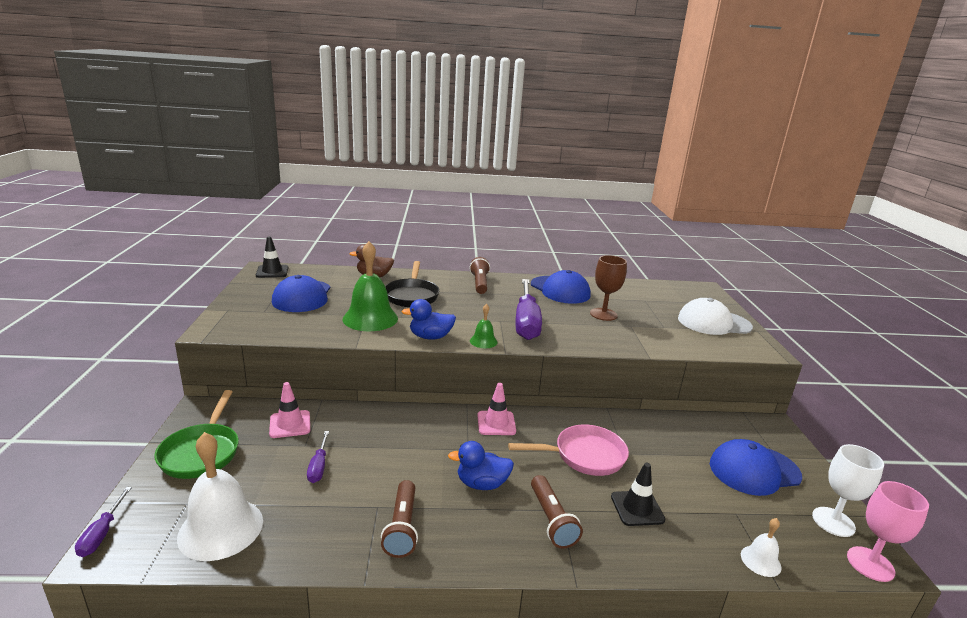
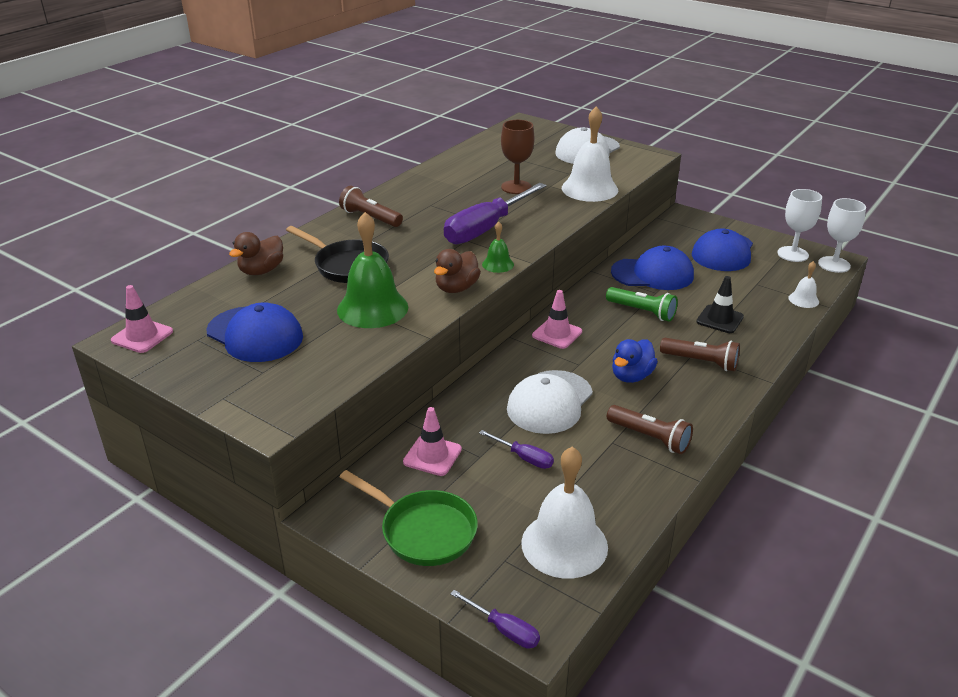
camera: 50 degrees left, 10 degrees up
black traffic cone [256,236,288,278] -> pink traffic cone [111,285,173,353]
blue duck [401,299,456,340] -> brown duck [434,249,481,293]
pink pan [508,424,629,476] -> green flashlight [606,287,678,322]
purple screwdriver [515,279,542,340] -> purple screwdriver turned 90 degrees clockwise [444,183,547,244]
blue cap [531,270,591,304] -> blue cap moved to [611,246,694,290]
pink goblet [847,481,929,582] -> white goblet [818,198,866,273]
none -> white cap [507,370,593,434]
none -> white bell [562,106,618,202]

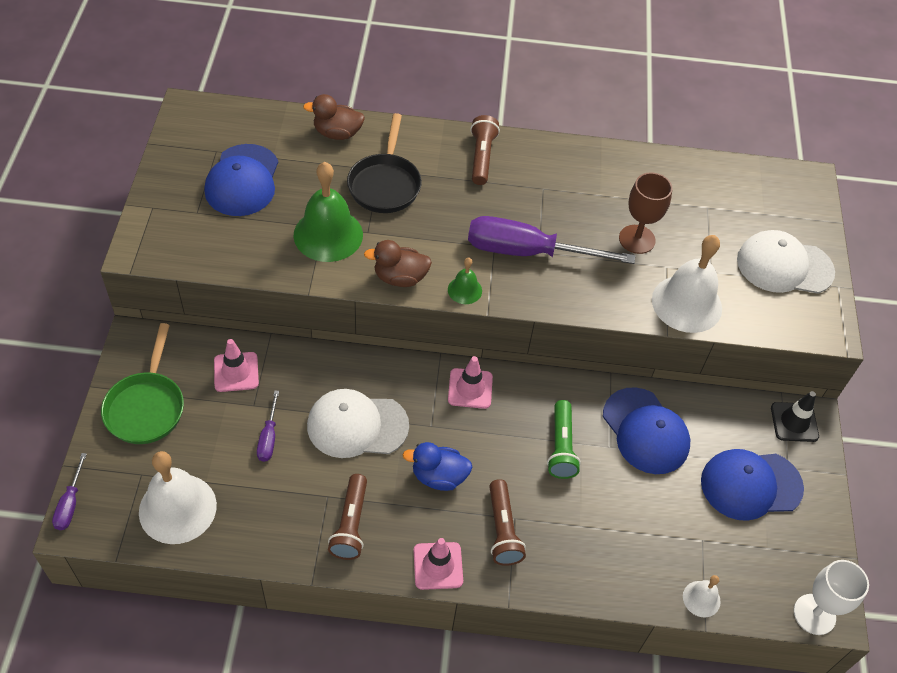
camera: 55 degrees right, 20 degrees up
pink traffic cone [111,285,173,353] -> pink traffic cone moved to [414,538,463,590]
black traffic cone [696,276,744,333] -> black traffic cone moved to [771,391,819,442]
white goblet [777,189,822,262] -> none

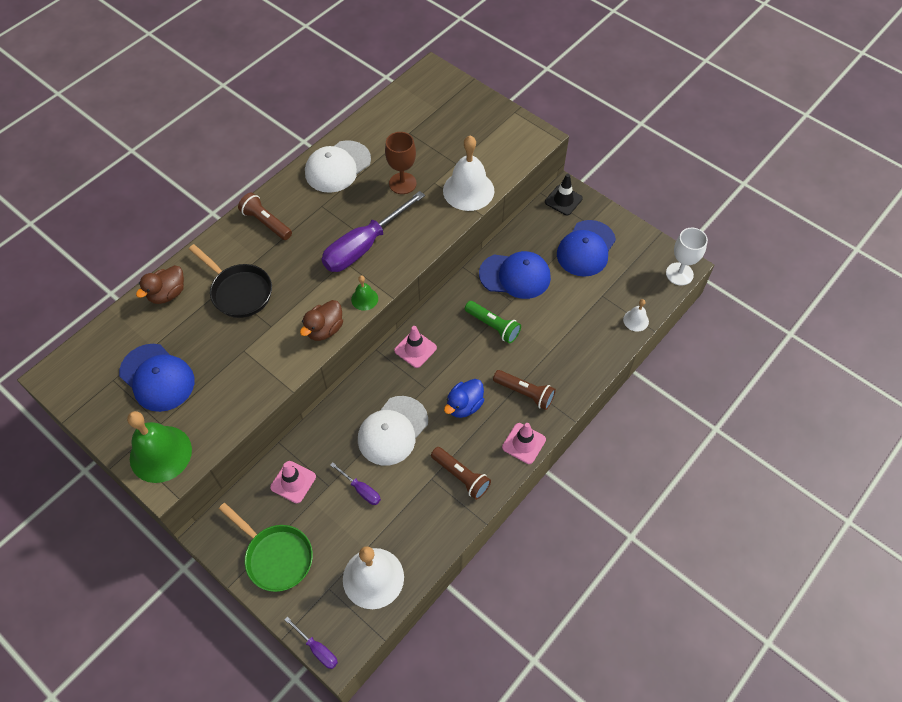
camera: 50 degrees left, 5 degrees up
green bell [294,162,363,262] -> green bell moved to [127,411,192,483]
white cap [737,230,835,294] -> white cap moved to [305,140,371,193]

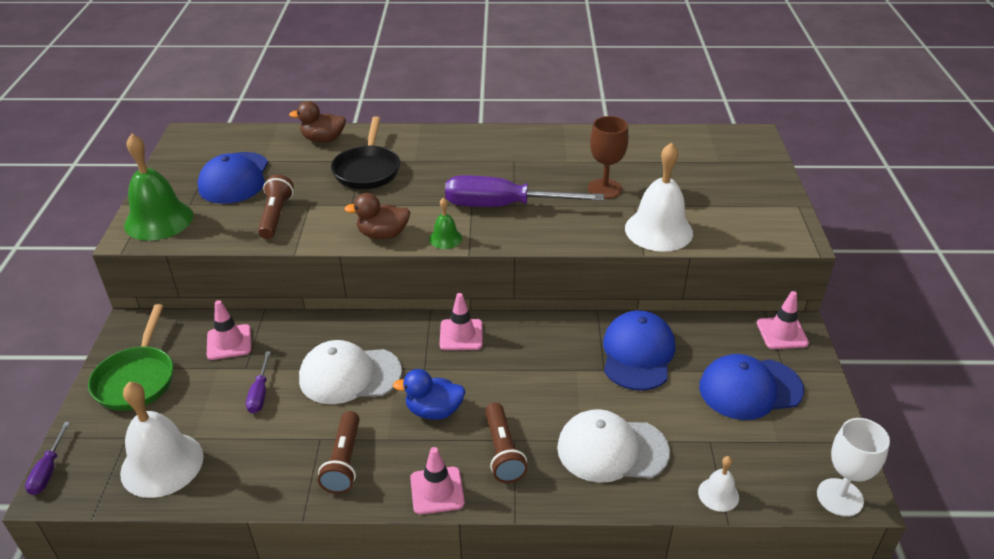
camera: 50 degrees right, 20 degrees down
brown flashlight [238,193,292,240] -> brown flashlight moved to [258,174,294,239]
white cap [305,140,371,193] -> white cap moved to [557,409,670,483]
green flashlight [465,301,521,343] -> none
blue cap [479,251,551,299] -> blue cap turned 135 degrees counterclockwise [603,310,675,391]
black traffic cone [545,174,583,216] -> pink traffic cone [757,291,809,349]

